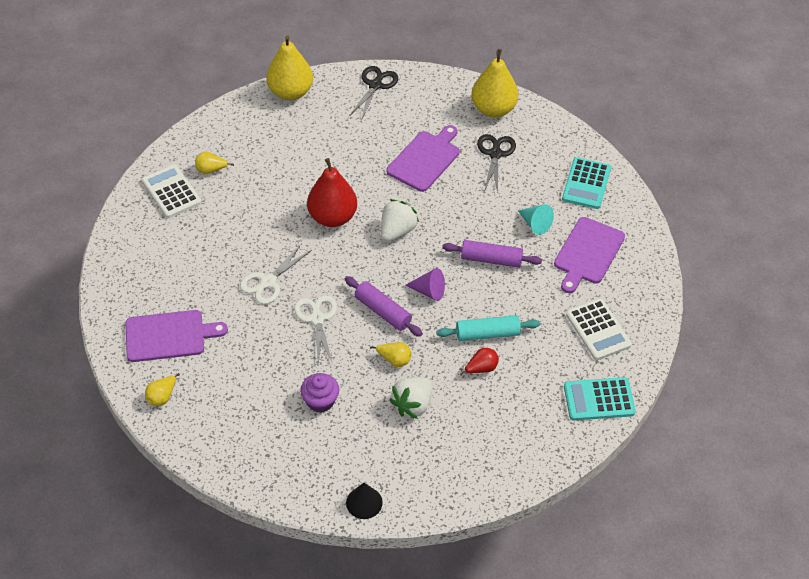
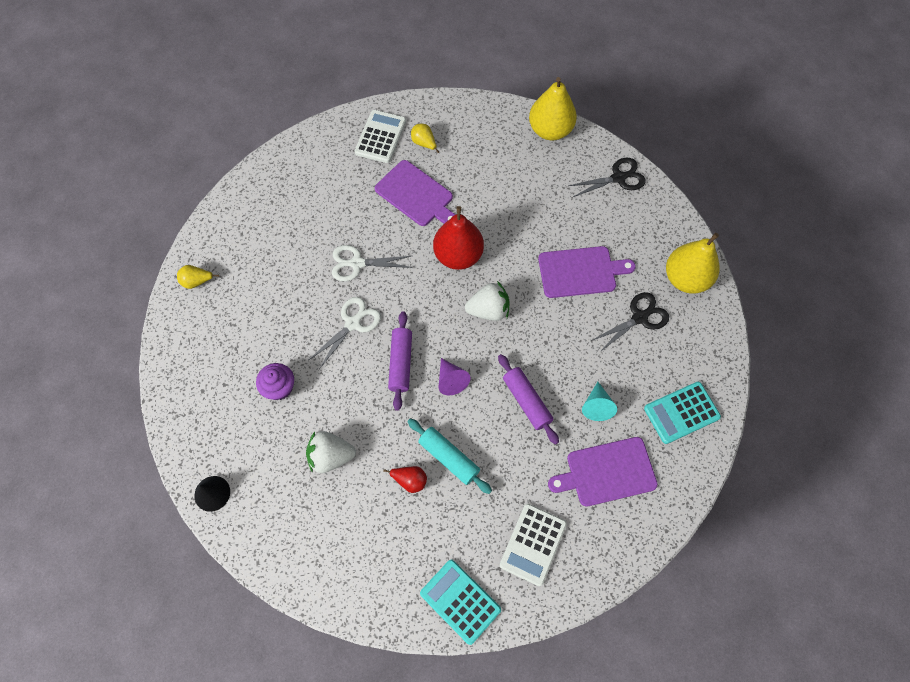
camera: 50 degrees right, 15 degrees up
purple cutting board [126,310,228,362] -> purple cutting board moved to [375,160,456,226]
yellow pear [370,342,412,367] -> none

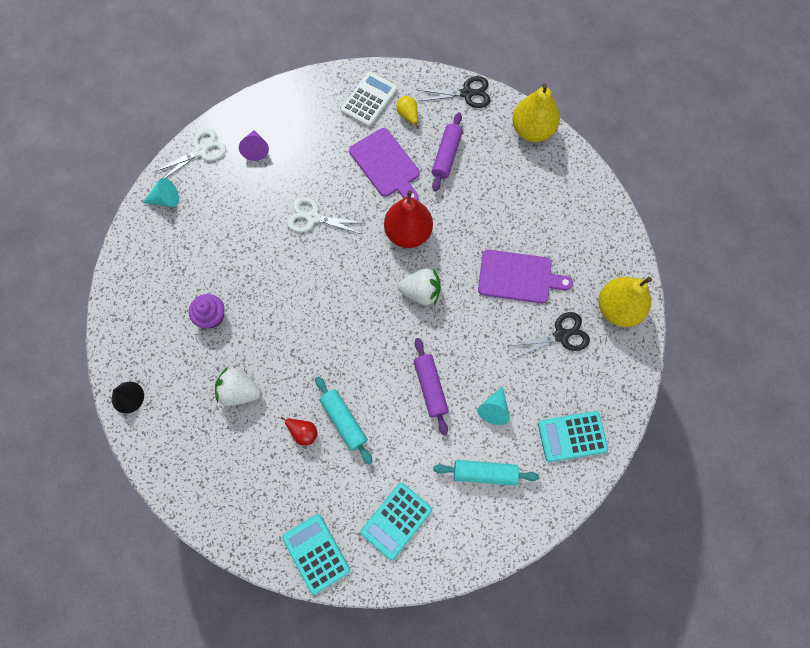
camera: 15 degrees right, 5 degrees up
yellow pear [177,265,219,289] -> turquoise cone [142,178,179,207]
white scissors [309,297,381,369] -> white scissors moved to [152,129,226,178]
purple rolling pin [388,311,412,411] -> purple rolling pin moved to [432,113,463,192]
purple cone [439,358,470,396] -> purple cone moved to [239,130,269,161]
white calculator [500,504,567,586] -> turquoise calculator [360,483,432,560]
purple cutting board [548,437,658,507] -> turquoise rolling pin [433,460,539,486]
black scissors [568,158,646,197] -> black scissors moved to [418,76,491,108]

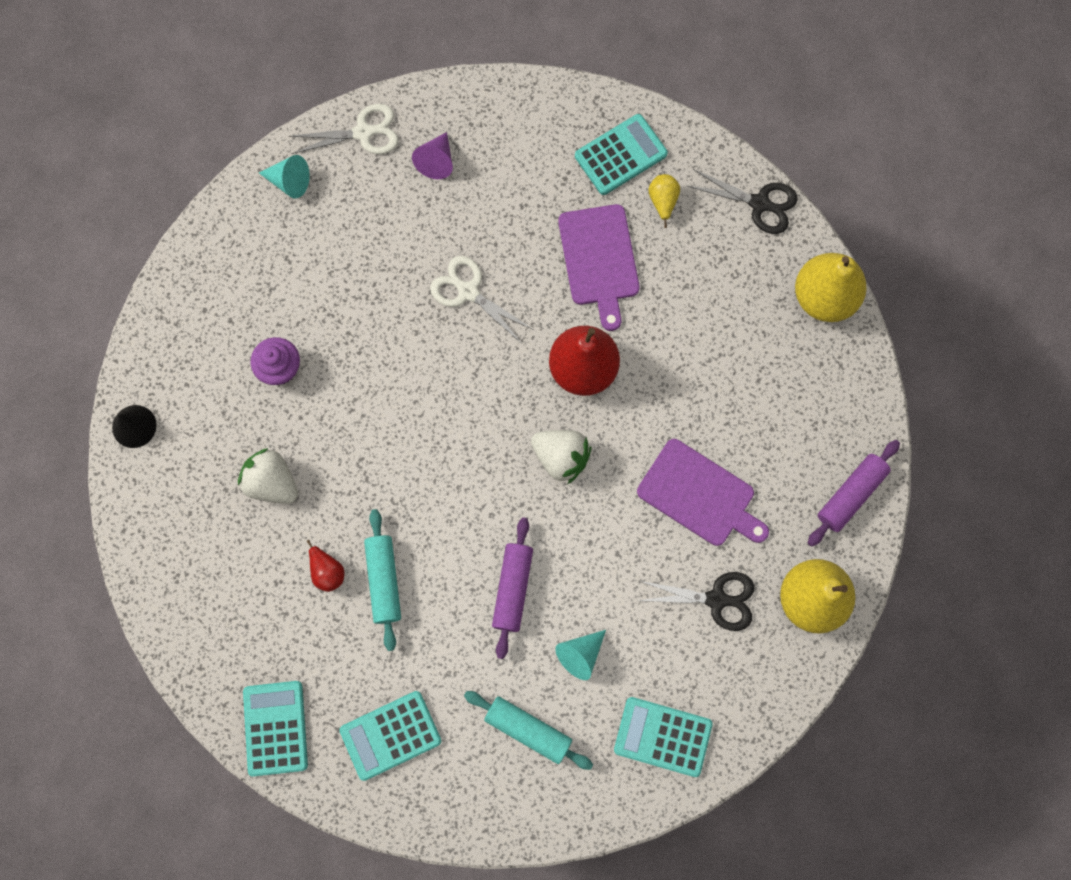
camera: 25 degrees right, 5 degrees up
white calculator [341,72,398,127] -> turquoise calculator [575,114,668,195]
purple rolling pin [432,113,463,192] -> purple rolling pin moved to [808,440,900,547]

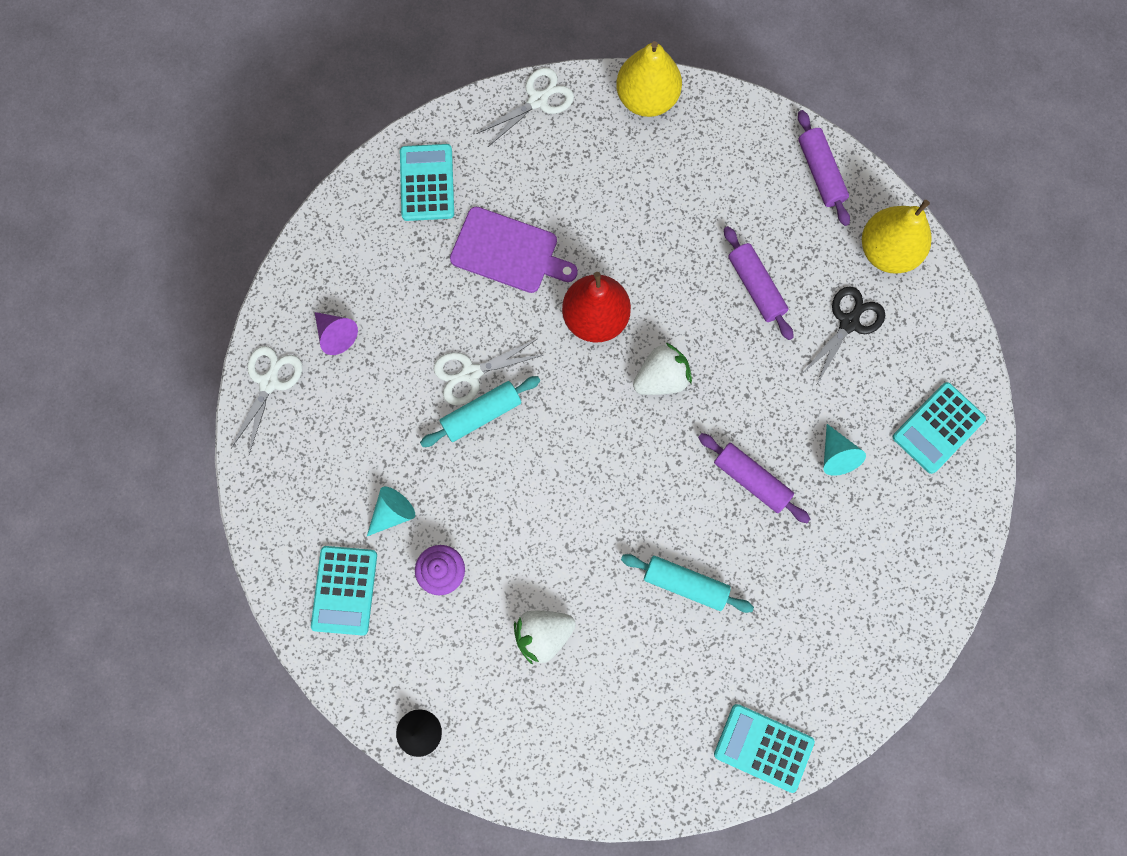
camera: 60 degrees left, 0 degrees up
turquoise cone [259,155,310,198] -> turquoise cone moved to [367,486,415,536]
red pear [307,540,344,592] -> none
turquoise calculator [339,691,442,781] -> turquoise calculator moved to [311,546,377,636]
turquoise rolling pin [464,691,593,770] -> turquoise rolling pin moved to [420,376,540,447]
purple cutting board [637,439,769,546] -> purple rolling pin [724,226,794,340]
yellow pear [648,174,680,228] -> none
black scissors [687,169,798,234] -> white scissors [476,68,574,148]

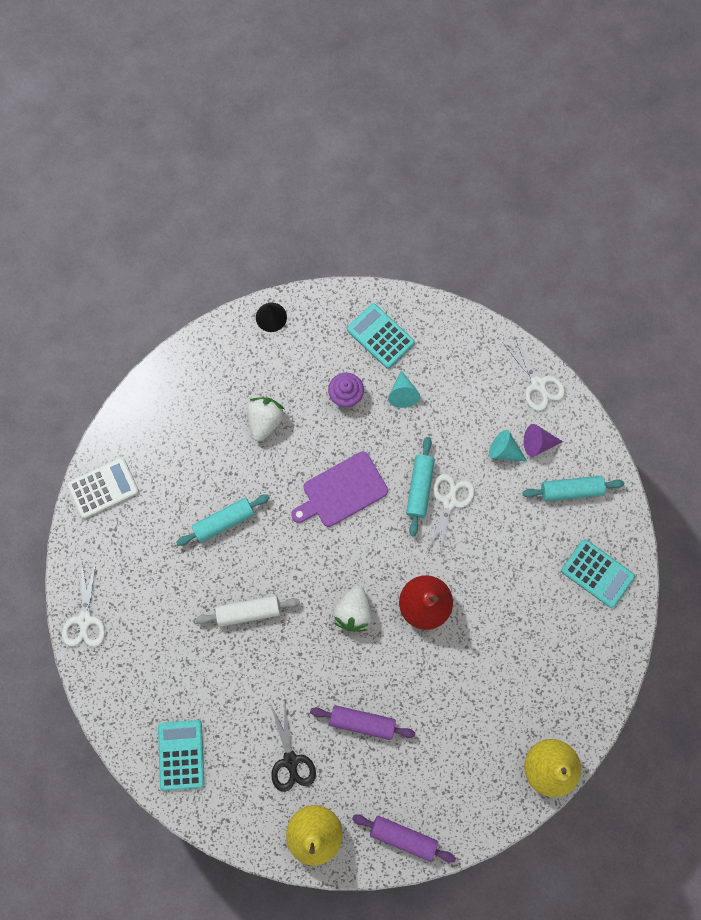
camera: 130 degrees right, 0 degrees up
purple cutting board [450,207,578,293] -> purple cutting board moved to [291,451,388,527]
white scissors [476,68,574,148] -> white scissors moved to [62,563,105,647]
purple rolling pin [698,433,810,523] -> white rolling pin [196,595,300,627]
turquoise calculator [714,704,815,793] -> white calculator [67,457,139,519]
turquoise cone [823,424,866,476] -> turquoise cone moved to [489,430,527,462]
none -> turquoise rolling pin [522,476,624,501]

